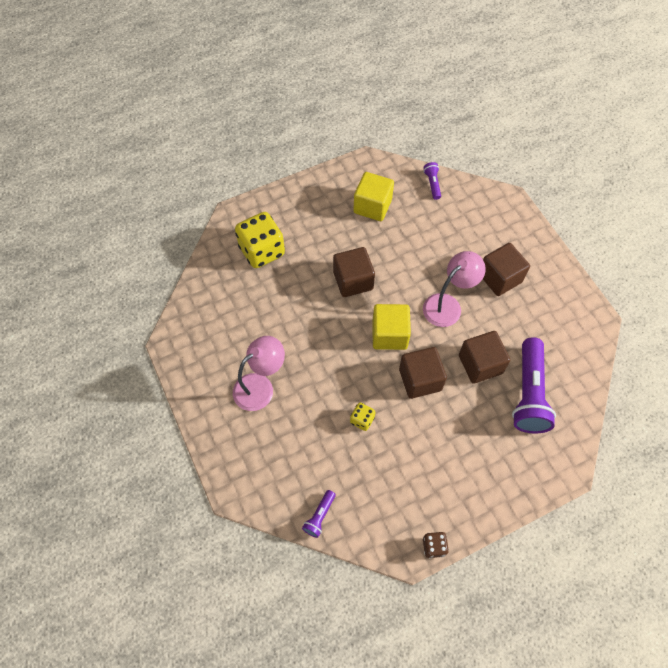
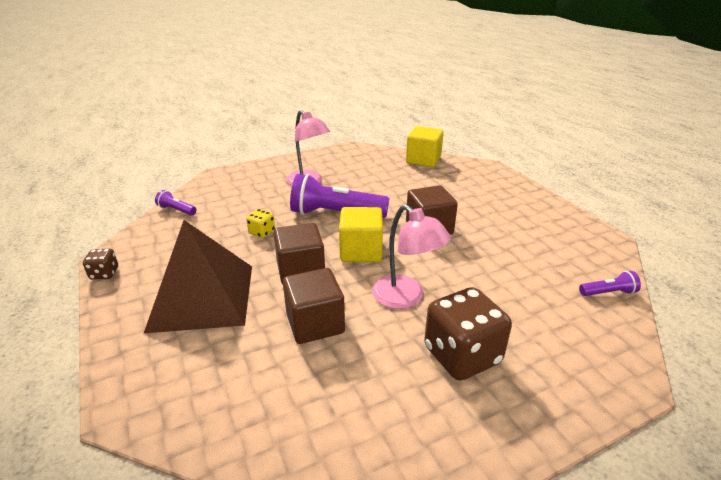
camera: 90 degrees right, 30 degrees down
yellow dice [235,212,285,268] -> none
yellow cube [353,172,394,221] -> yellow cube moved to [406,126,444,167]
brown cube [483,243,530,296] -> brown dice [424,287,512,381]
purple flashlight [512,337,556,433] -> purple flashlight moved to [290,174,389,218]
none -> brown pyramid [144,220,252,333]

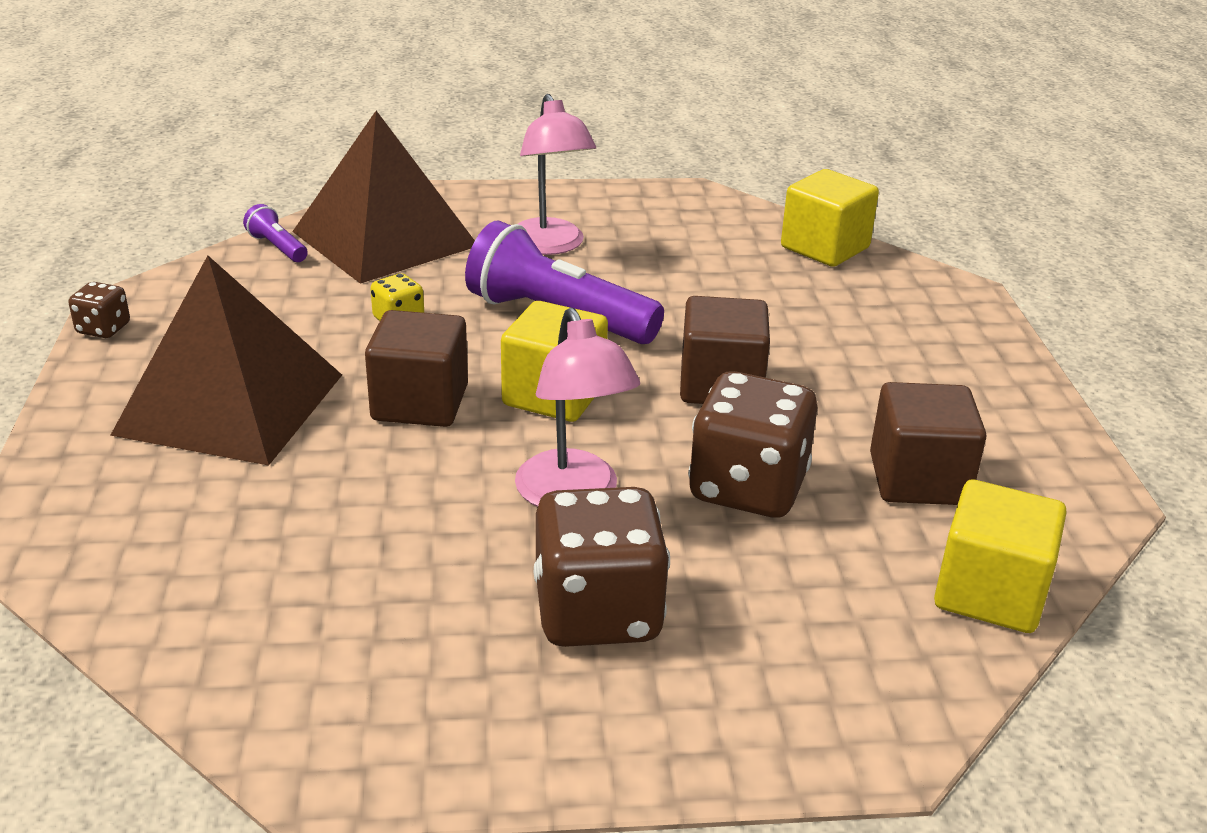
camera: 20 degrees right, 0 degrees up
brown cube [283,268,345,344] -> brown cube moved to [870,382,986,505]
purple flashlight [579,271,641,296] -> yellow cube [934,480,1067,633]
none -> brown pyramid [292,111,475,284]
none -> brown dice [688,371,817,517]

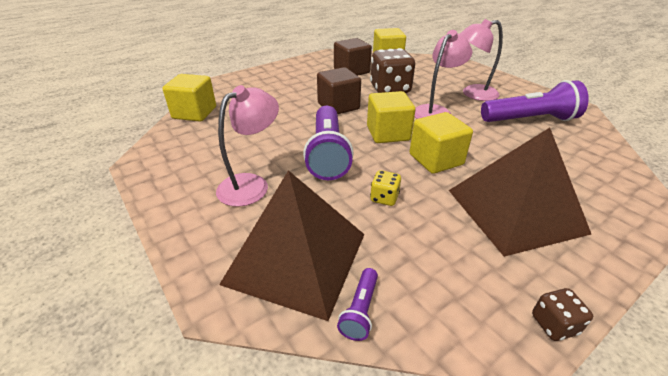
camera: 120 degrees left, 5 degrees up
brown cube [365,310,468,427] -> yellow cube [409,112,473,174]
brown dice [534,487,670,647] -> pink lamp [460,19,503,101]
none -> purple flashlight [481,80,589,122]

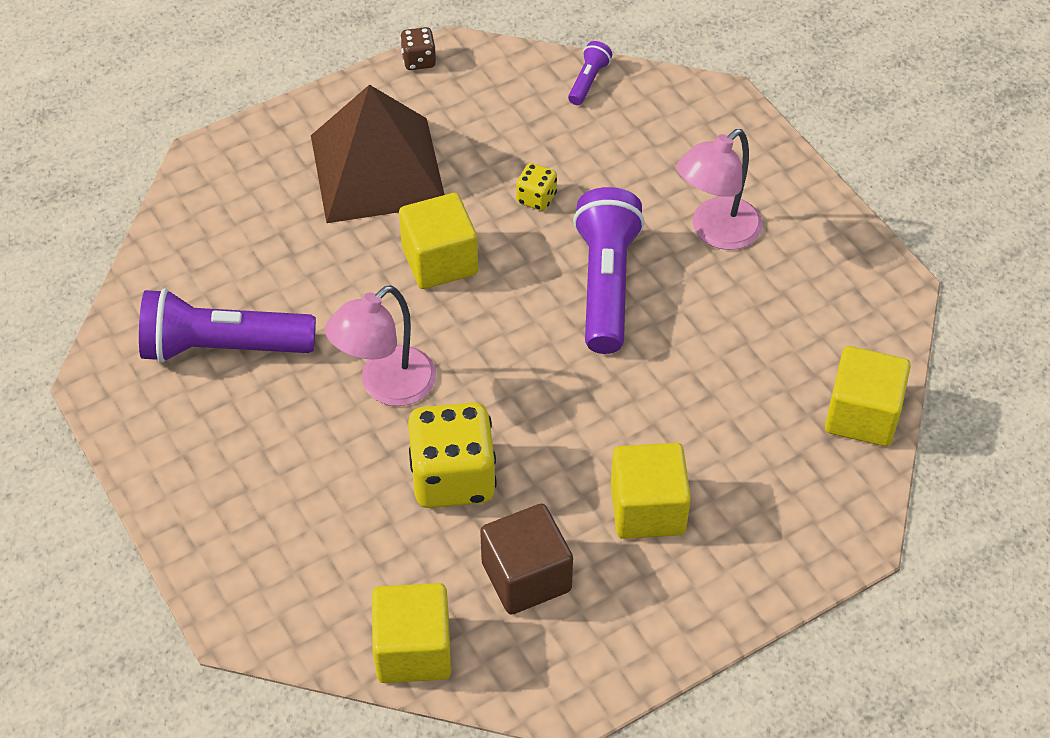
camera: 175 degrees left, 15 degrees up
brown pyramid [219,170,365,321] -> none
brown cube [317,67,361,114] -> none
yellow cube [367,91,415,143] -> yellow cube moved to [611,443,691,539]
brown dice [370,48,415,93] -> yellow dice [408,402,497,508]
pink lamp [460,19,503,101] -> none

